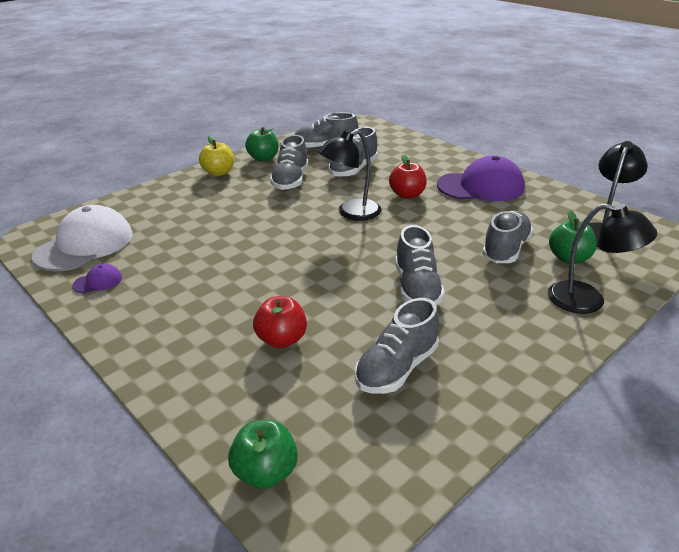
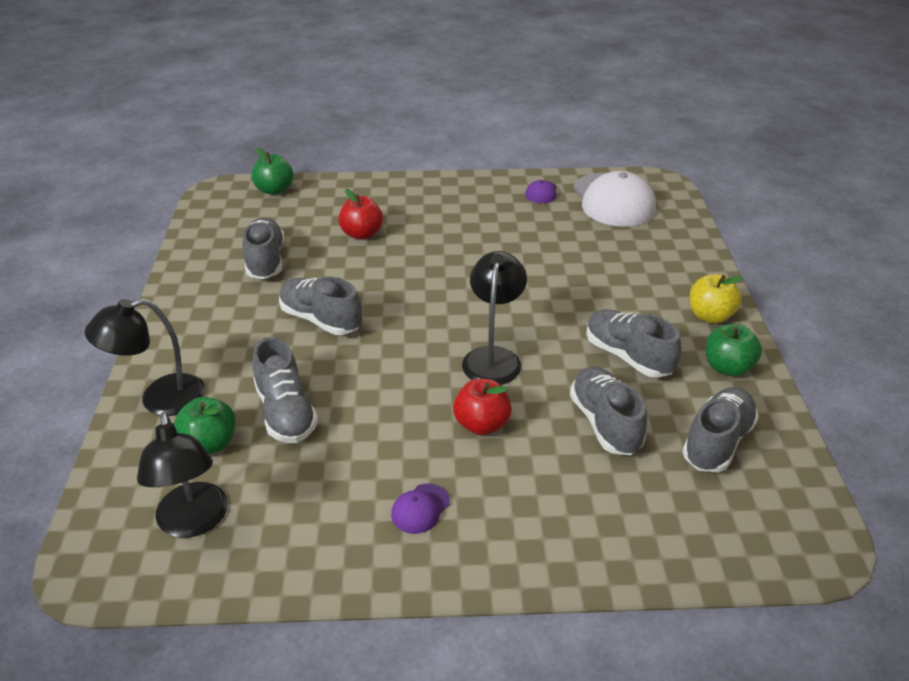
camera: 130 degrees right, 5 degrees up
purple cap [437,156,525,201] -> purple cap [391,484,450,534], size x0.43

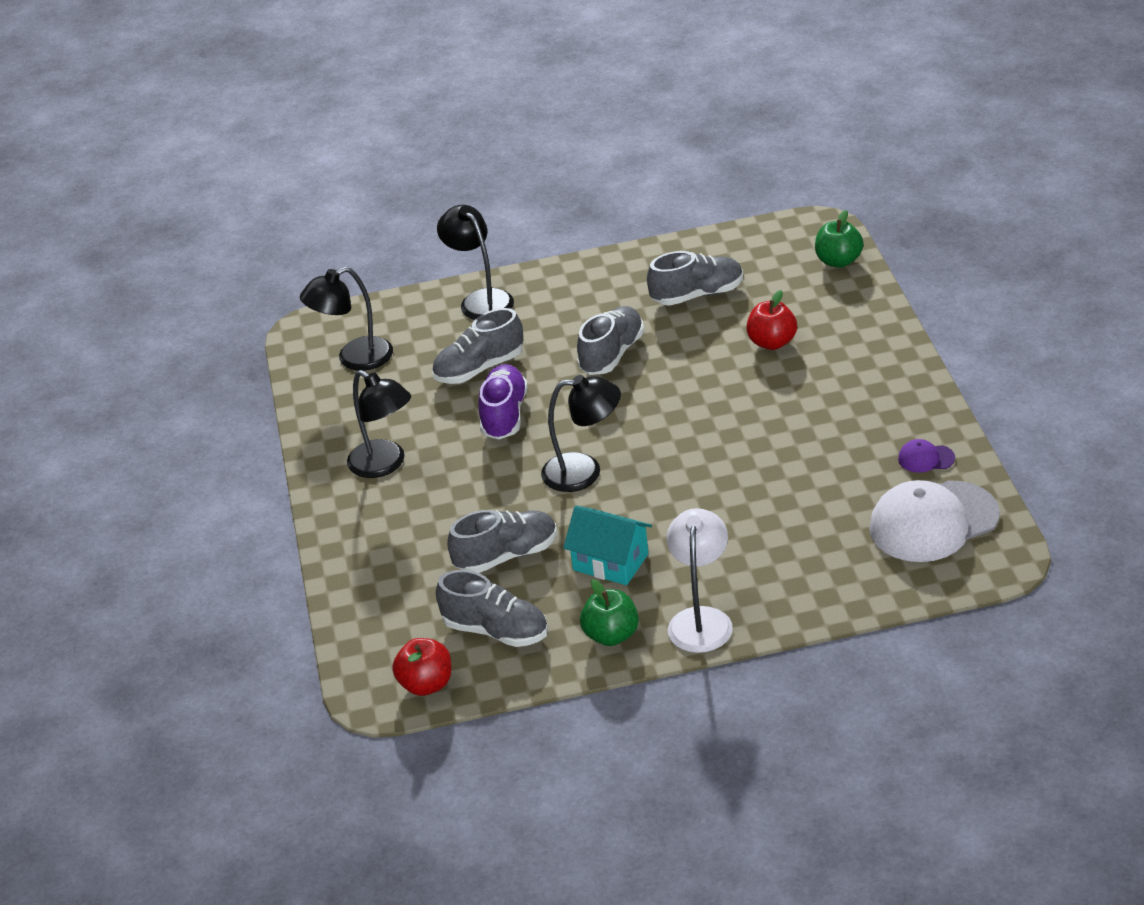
camera: 85 degrees right, 0 degrees up
green apple [174,397,236,454] -> none
purple cap [391,484,450,534] -> black lamp [347,370,411,478]
red apple [453,379,512,435] -> red apple moved to [392,638,451,696]
grey shoe [586,309,681,378] -> turquoise house [563,505,652,585]
yellow apple [690,274,743,323] -> white lamp [666,508,733,653]
none -> purple shoe [478,364,528,439]

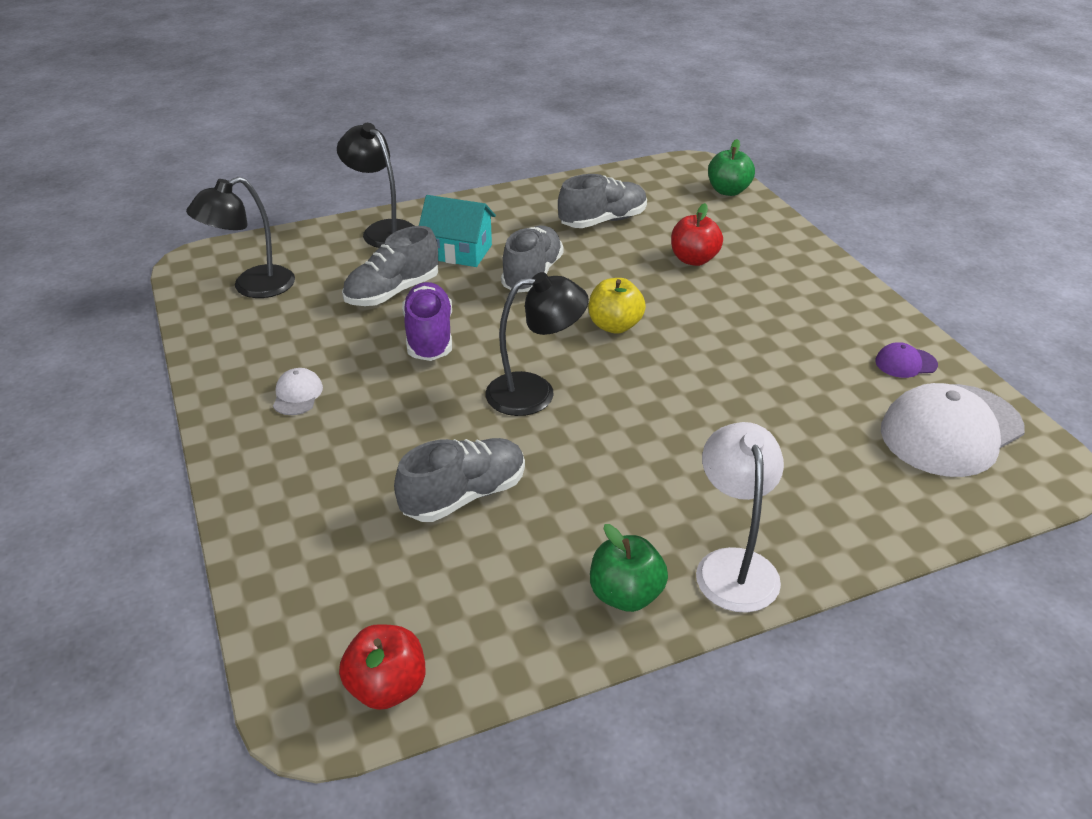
camera: 15 degrees left, 0 degrees up
black lamp [347,370,411,478] -> white cap [273,368,323,415]
grey shoe [436,570,548,647] -> none
turquoise house [563,505,652,585] -> turquoise house moved to [419,195,496,267]
none -> yellow apple [589,278,646,334]

